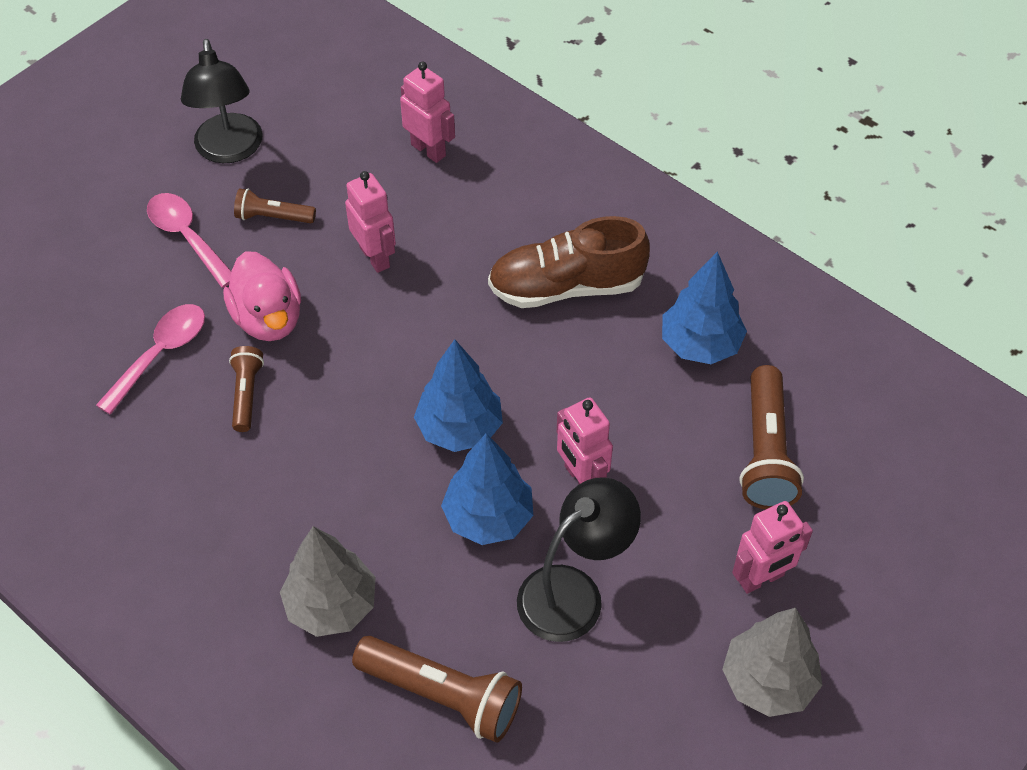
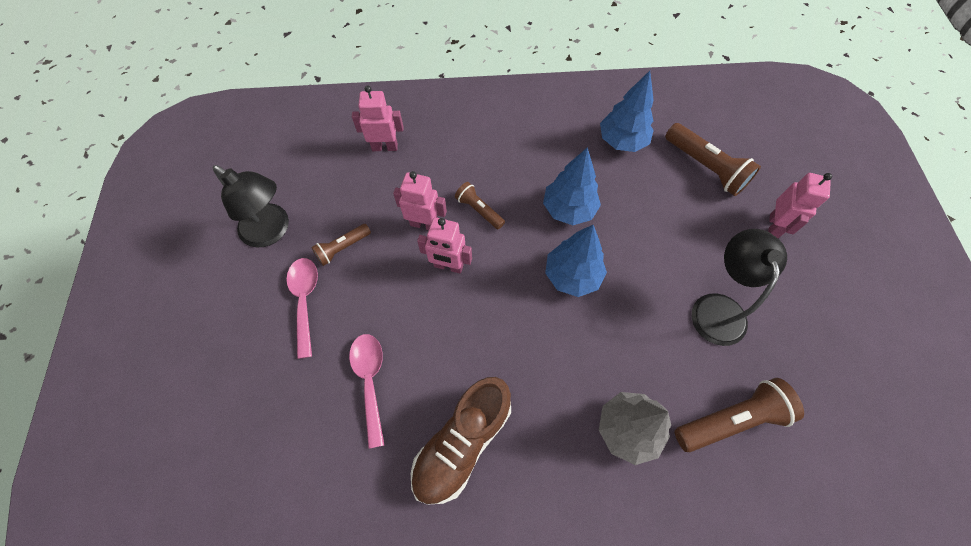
camera: 45 degrees left, 10 degrees up
pink spoon [147,193,231,288] -> pink spoon turned 75 degrees clockwise [286,258,318,359]
pink duck [223,251,301,341] -> none
brown flashlight [229,346,264,432] -> brown flashlight moved to [455,182,505,229]
blue tree [441,433,533,545] -> blue tree moved to [543,147,601,225]
brown shoe [488,216,650,308] -> brown shoe moved to [411,377,511,505]
pink robot [556,397,613,485] -> pink robot moved to [417,217,472,274]
grey tree [722,608,822,717] -> none

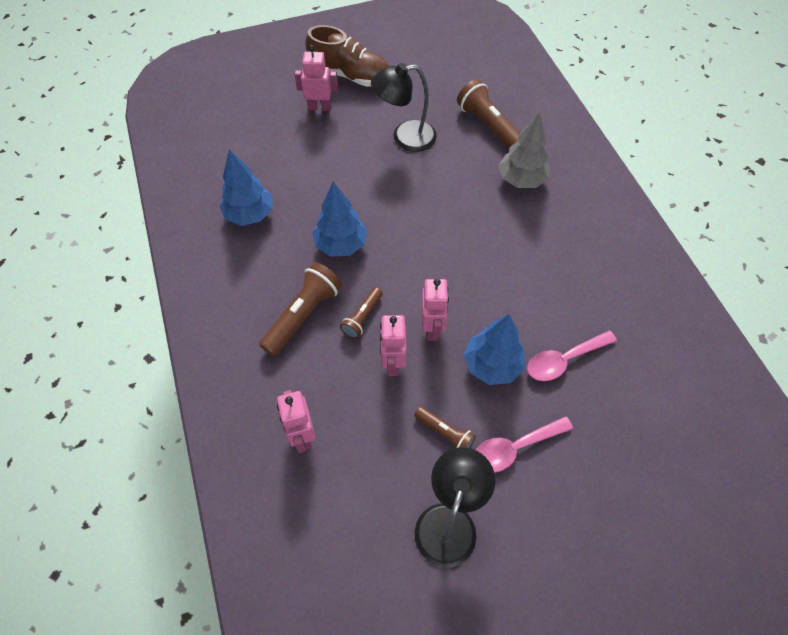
camera: 105 degrees left, 5 degrees down
brown shoe [411,377,511,505] -> brown shoe moved to [305,25,388,87]
blue tree [545,225,607,297] -> blue tree moved to [464,314,525,385]
brown flashlight [665,123,761,196] -> brown flashlight moved to [259,262,342,356]

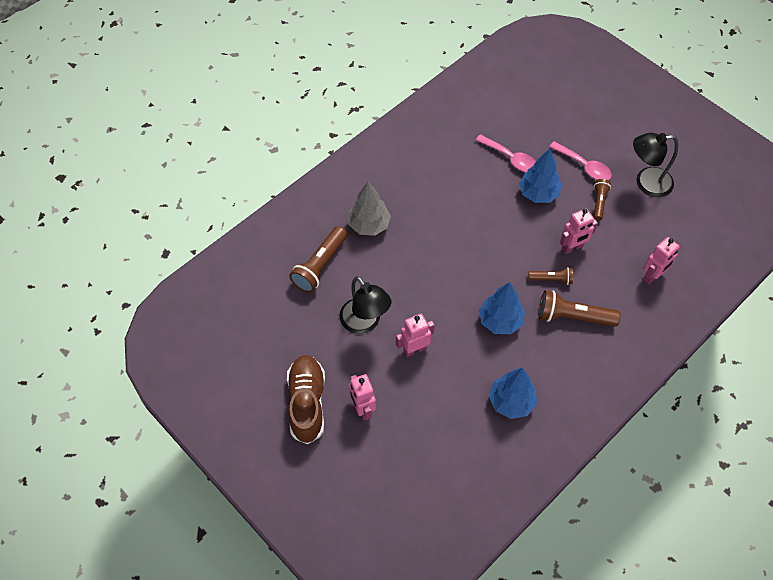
camera: 115 degrees left, 0 degrees up
pink robot [421,279,449,341] -> pink robot moved to [396,313,435,357]

